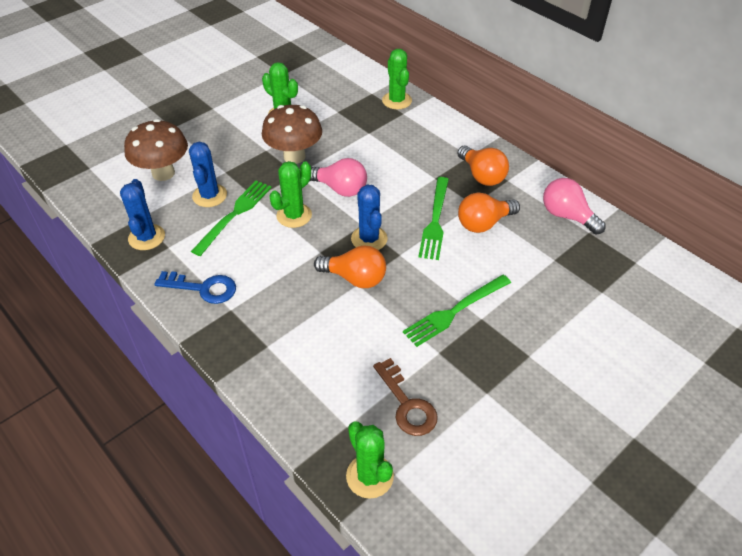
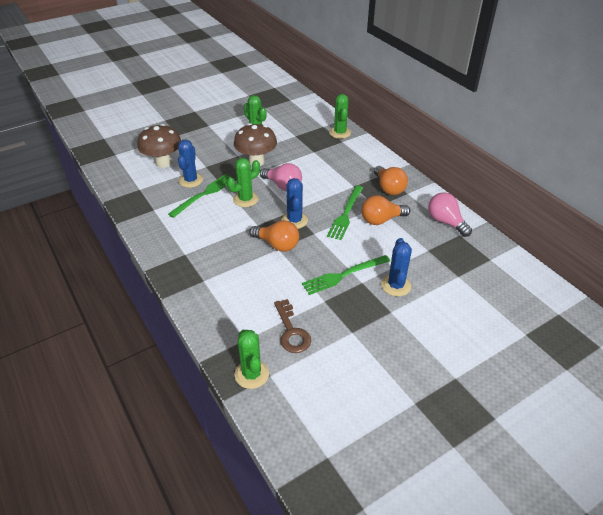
camera: 10 degrees right, 5 degrees down
blue cactus [120,179,165,250] -> blue cactus moved to [381,238,412,296]
blue key [154,271,236,304] -> none

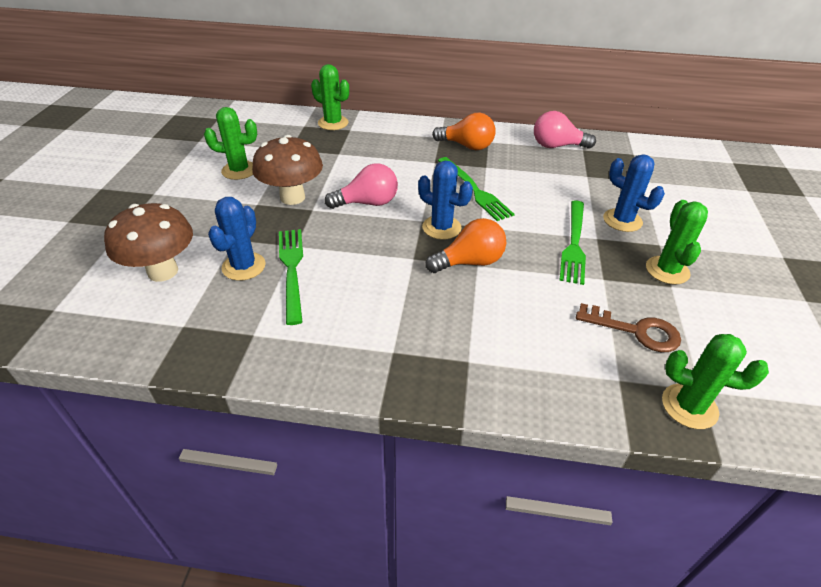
camera: 50 degrees left, 0 degrees up
blue cactus [178,139,203,188] -> blue cactus turned 60 degrees clockwise [208,197,266,281]
green cactus [227,158,260,207] -> green cactus moved to [646,200,708,285]
orange light bulb [361,195,410,225] -> none

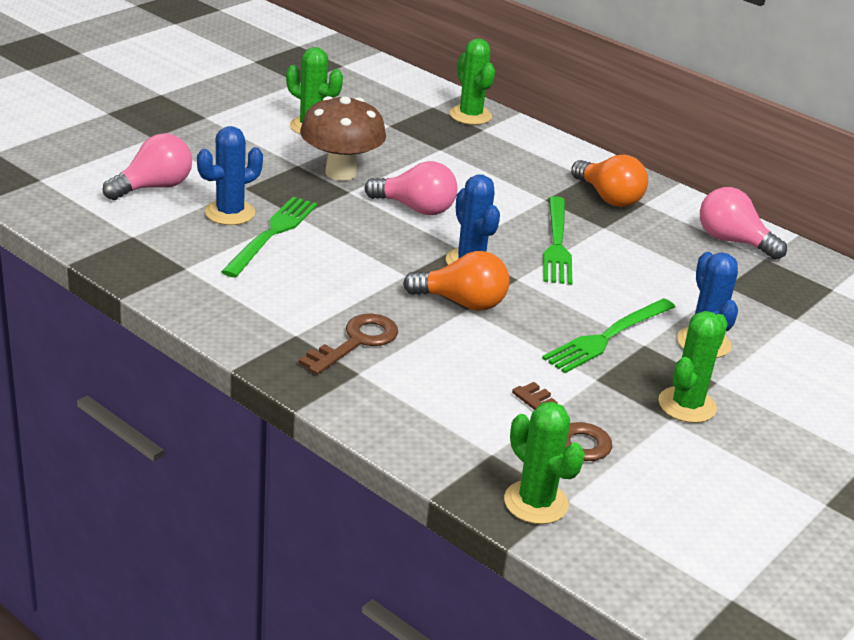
camera: 30 degrees right, 10 degrees down
brown mushroom [104,203,193,282] -> pink light bulb [103,133,192,200]
none -> brown key [299,314,398,375]

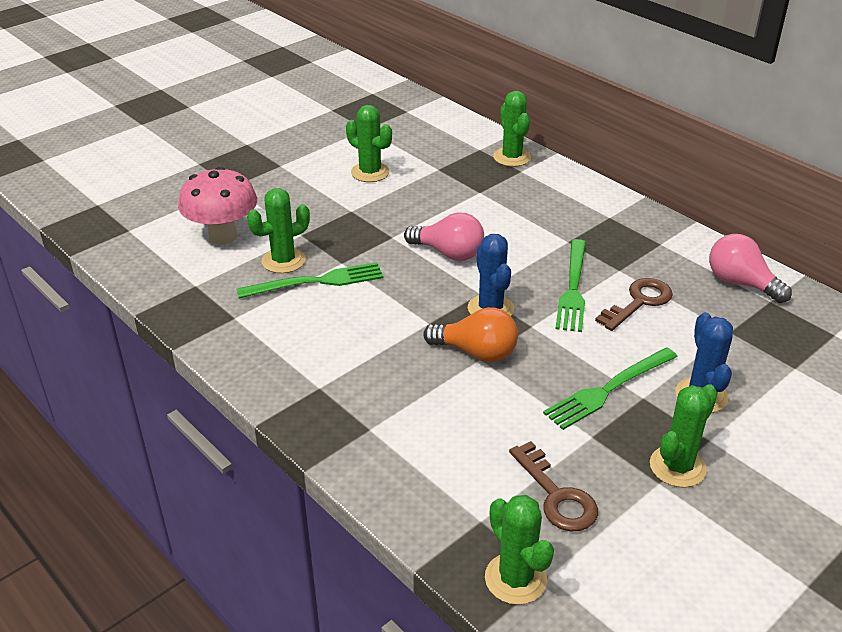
camera: 10 degrees right, 5 degrees up
pink light bulb [103,133,192,200] -> pink mushroom [178,167,257,245]
blue cactus [197,126,263,225] -> green cactus [247,188,310,273]
green fork [221,197,317,278] -> green fork turned 45 degrees clockwise [237,262,384,298]
brown key [299,314,398,375] -> brown key moved to [595,278,673,331]
brown mushroom [300,96,386,181] -> none
orange light bulb [571,155,648,207] -> none

